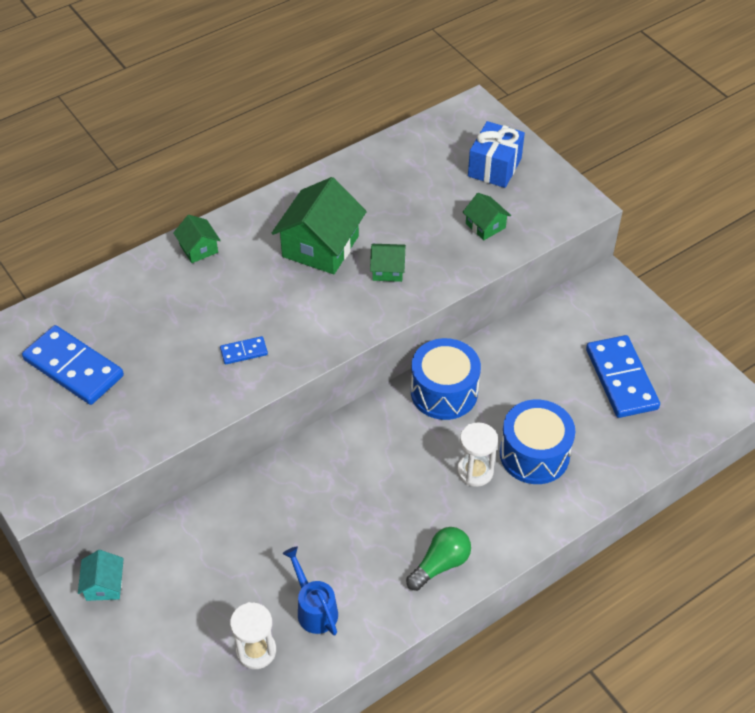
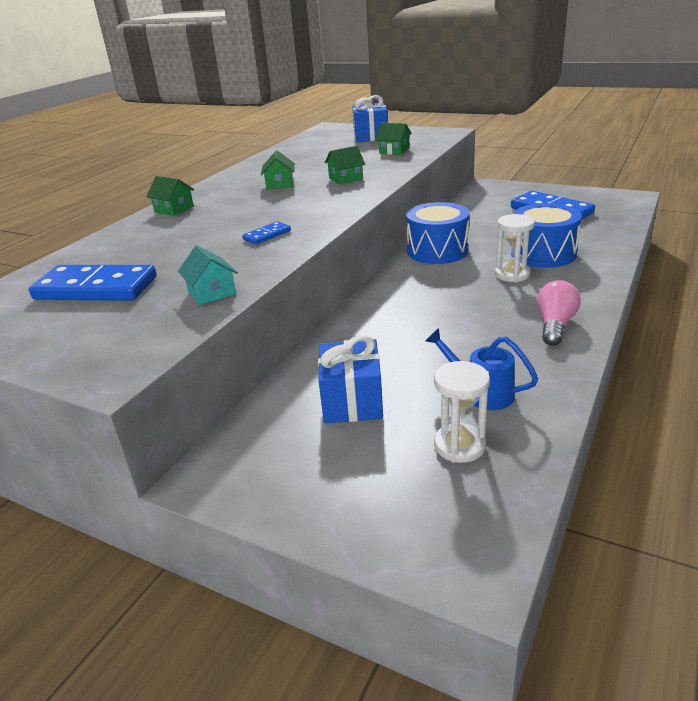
camera: 25 degrees left, 20 degrees down
turquoise house [78,550,124,601] -> turquoise house moved to [178,245,238,305]
green house [272,177,367,274] -> green house [261,150,295,190], size x0.51
green light bulb [406,527,471,591] -> pink light bulb [537,280,581,346]
none -> blue gift [318,335,383,423]

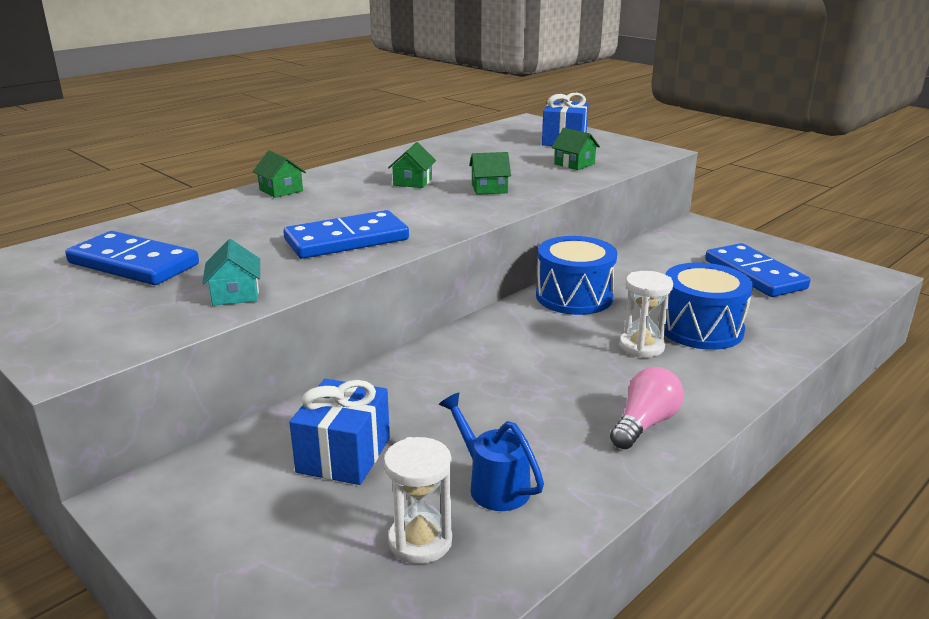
camera: 15 degrees right, 5 degrees down
blue domino [243,221,291,245] -> blue domino [283,210,409,259], size x2.15

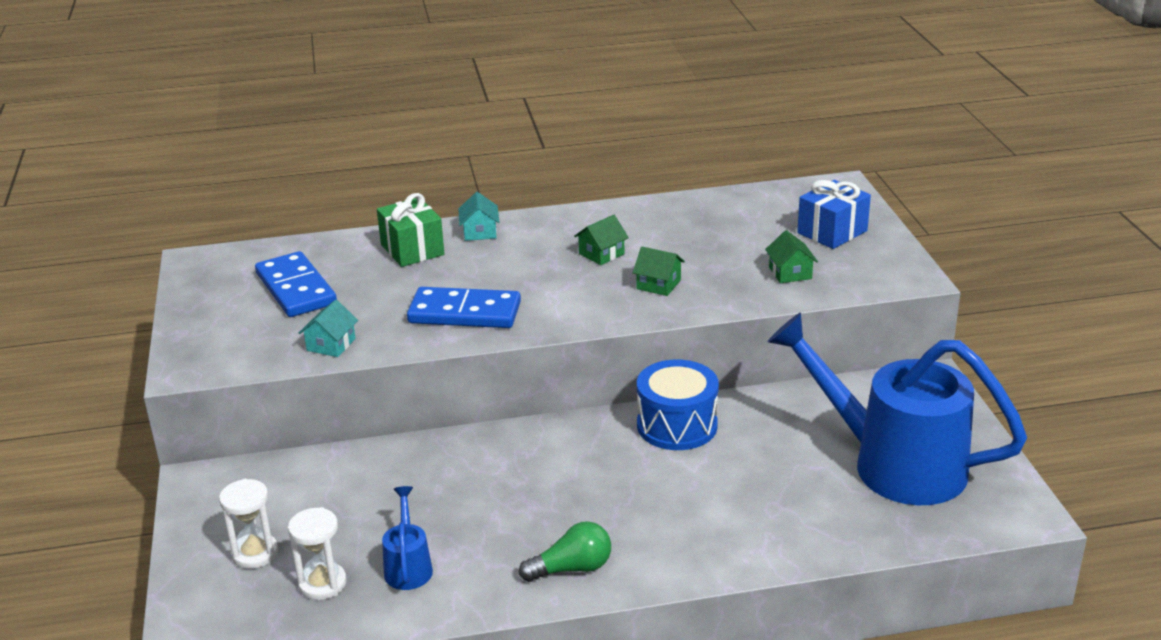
camera: 35 degrees right, 5 degrees up
green house [253,150,306,198] -> turquoise house [458,192,499,241]
blue gift [289,379,390,485] -> none
pink light bulb [610,367,684,449] -> green light bulb [519,521,611,582]
white hourglass [620,271,673,358] -> white hourglass moved to [219,479,278,569]
blue drum [664,262,753,350] -> none
blue domino [705,243,810,297] -> blue watering can [767,312,1027,505]
none -> green gift [377,193,444,267]

